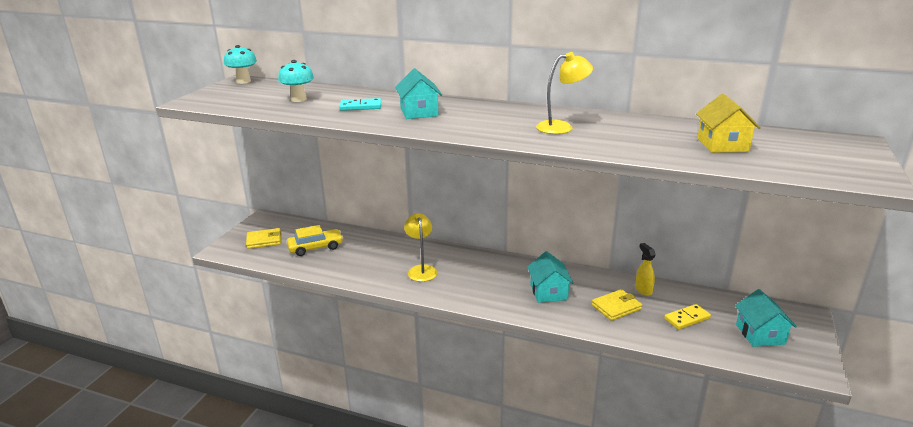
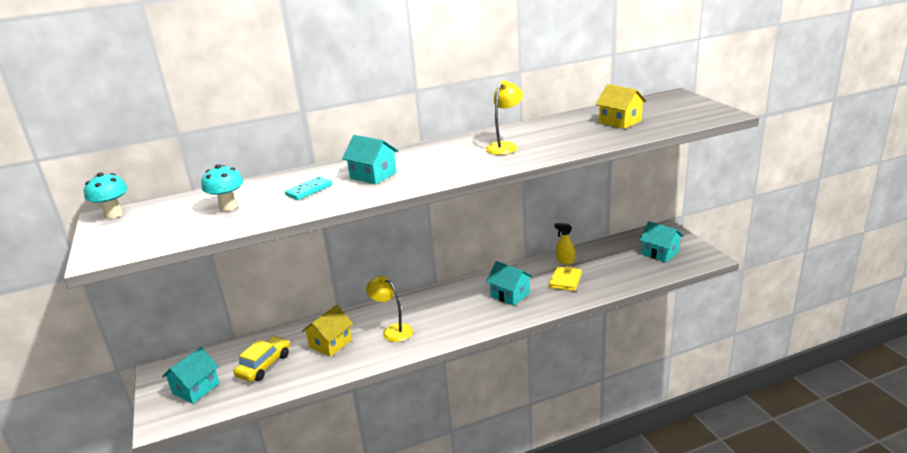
camera: 40 degrees left, 0 degrees up
yellow wallet [246,228,281,249] -> turquoise house [162,347,220,404]
yellow domino [664,304,711,330] -> none
none -> yellow house [302,305,353,357]

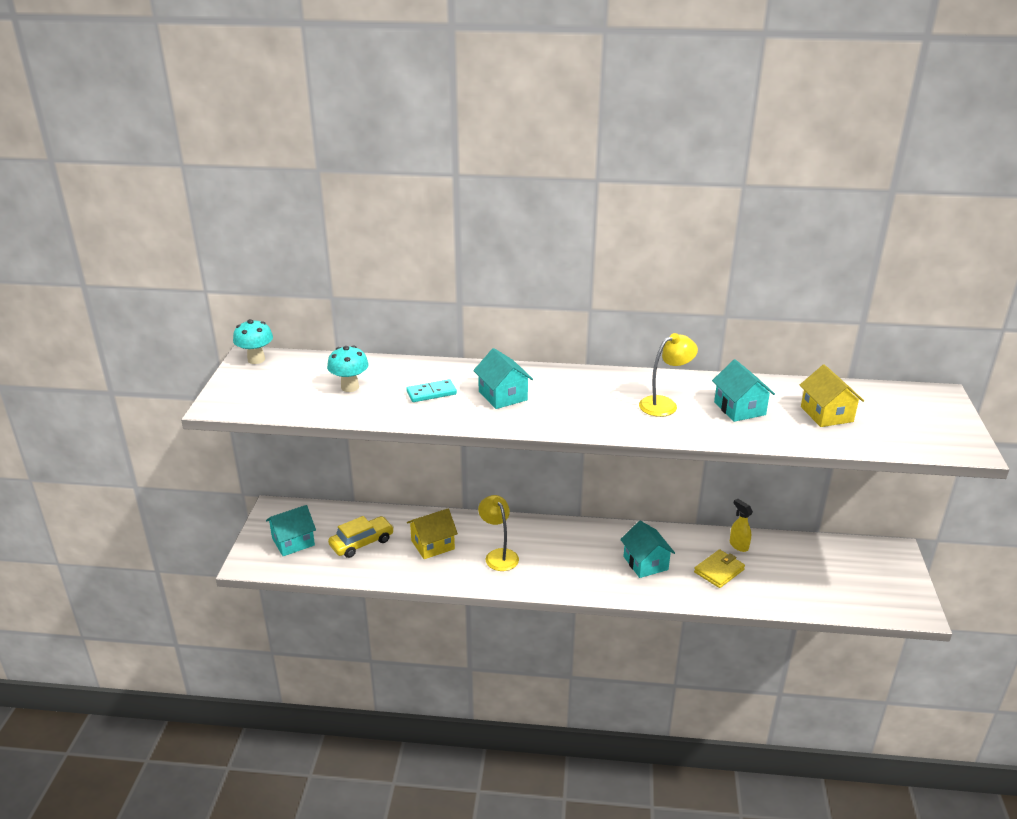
camera: 25 degrees right, 5 degrees up
turquoise house [640,221,683,263] -> turquoise house moved to [712,359,775,422]

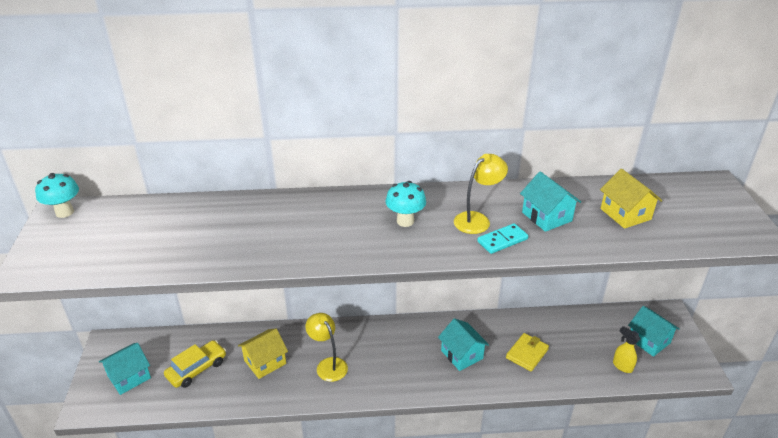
camera: 10 degrees left, 5 degrees up
turquoise mushroom [327,346,369,392] -> turquoise mushroom moved to [385,181,426,227]
turquoise domino [406,379,457,402] -> turquoise domino moved to [477,223,528,254]
turquoise house [473,348,533,409] -> turquoise house moved to [628,306,679,357]
yellow spray bottle [730,499,753,552] -> yellow spray bottle moved to [613,326,640,373]

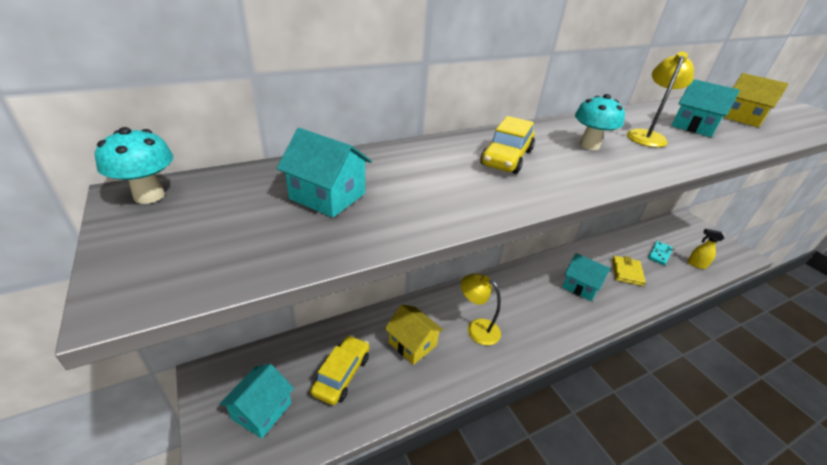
camera: 25 degrees left, 0 degrees up
yellow house [238,329,288,379] -> yellow house turned 75 degrees counterclockwise [385,305,444,365]
turquoise domino [477,223,528,254] -> turquoise domino moved to [648,241,673,265]
turquoise house [628,306,679,357] -> turquoise house moved to [277,128,372,218]
none -> yellow car [480,116,535,174]

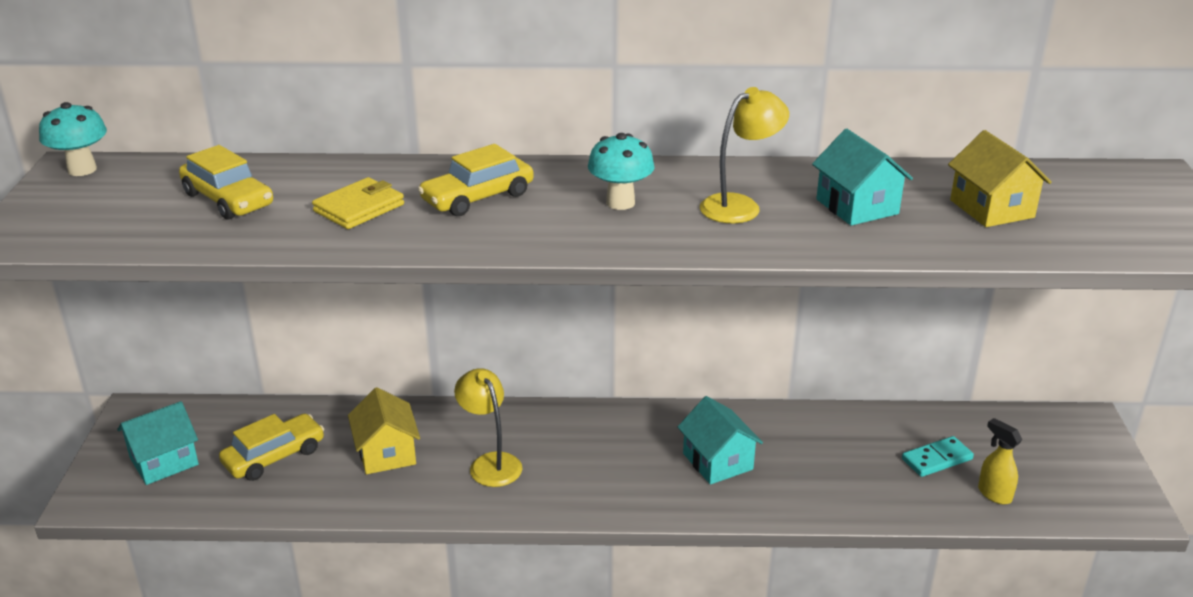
camera: 30 degrees right, 5 degrees down
turquoise house [277,128,372,218] -> yellow car [179,145,273,220]
yellow wallet [612,256,646,286] -> yellow wallet moved to [312,177,404,229]

